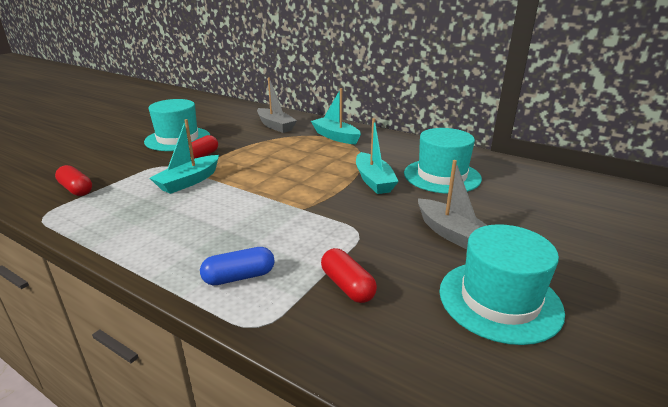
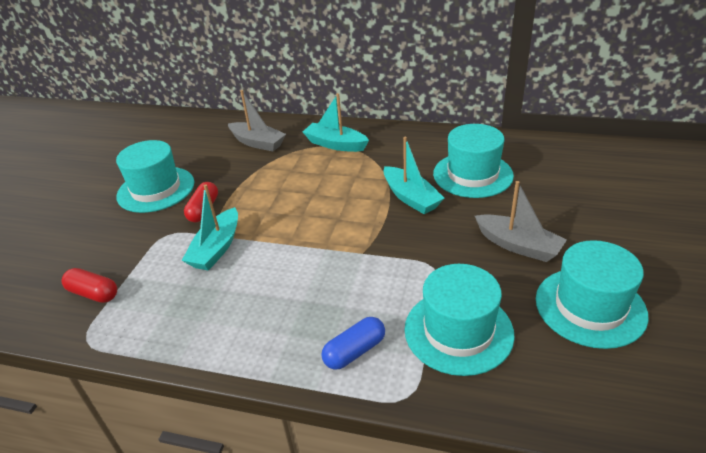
camera: 15 degrees left, 10 degrees up
red capsule [321,248,377,303] -> turquoise hat [405,264,515,376]

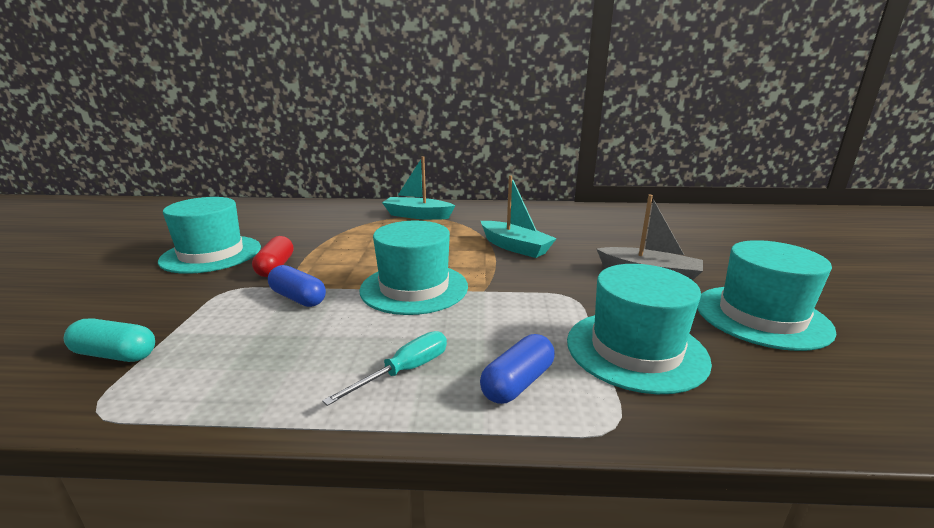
camera: 15 degrees left, 15 degrees down
red capsule [62,268,117,303] -> turquoise capsule [63,318,155,362]
turquoise boat [182,184,238,271] -> blue capsule [268,265,326,307]
grey boat [228,90,286,152] -> none
turquoise hat [433,124,514,198] -> turquoise hat moved to [359,221,468,315]
none -> turquoise screwdriver [322,331,447,406]

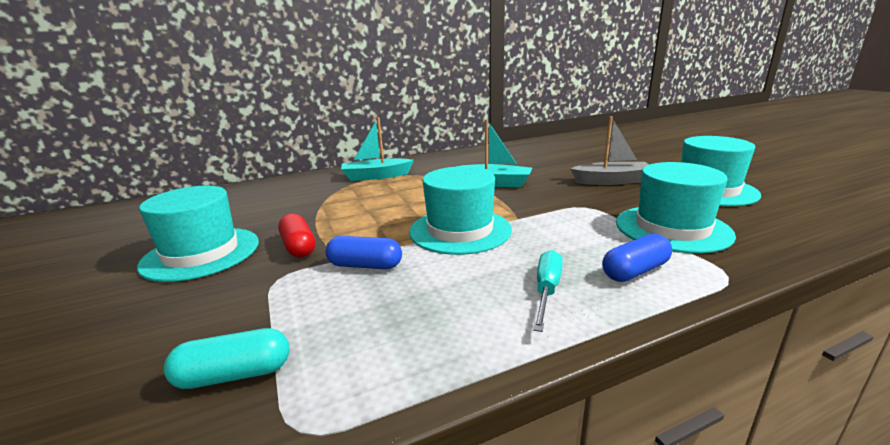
camera: 25 degrees left, 0 degrees up
blue capsule [480,334,555,404] -> blue capsule turned 45 degrees clockwise [602,234,672,282]

